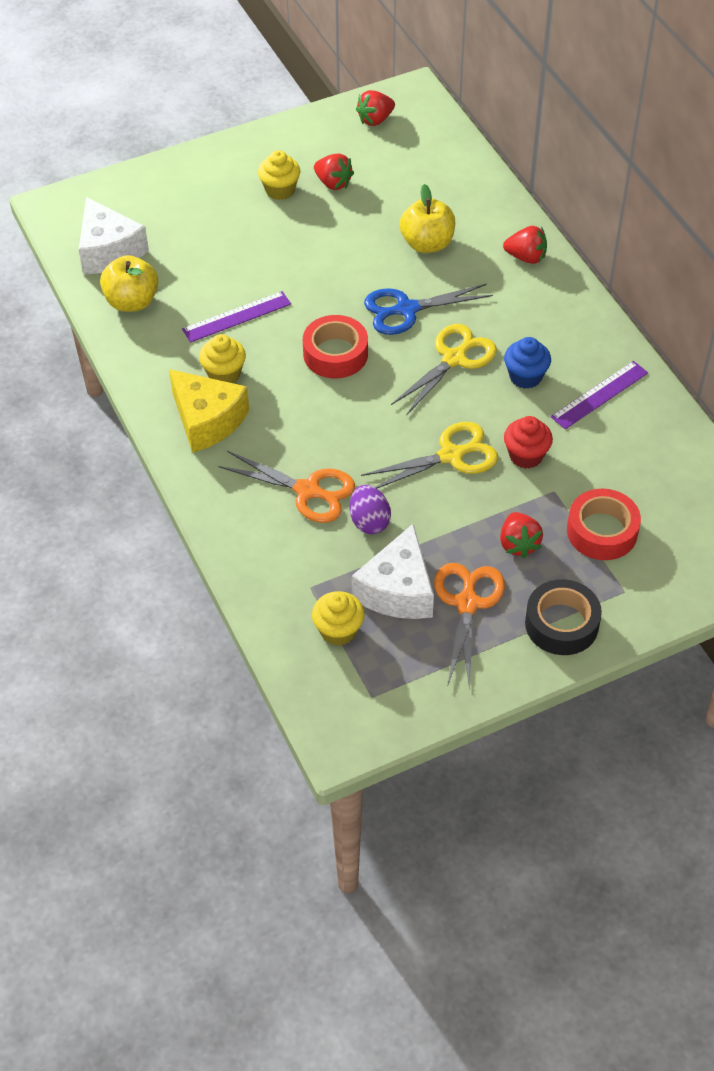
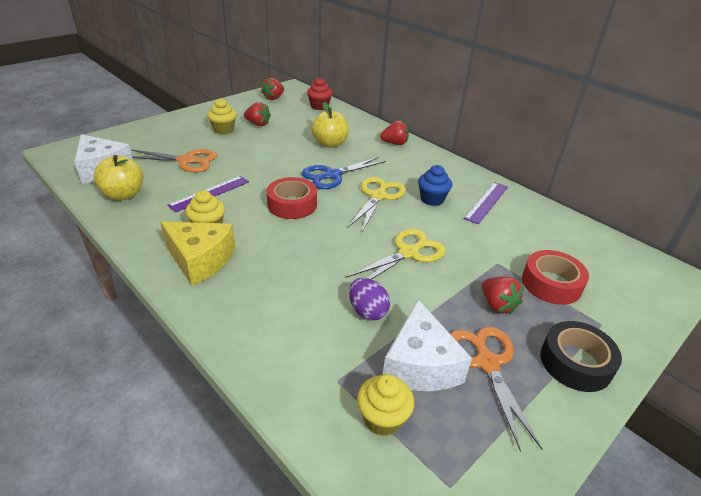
camera: 20 degrees left, 15 degrees down
orange scissors [218,451,355,523] -> orange scissors moved to [131,149,217,172]
red cupcake [504,416,553,469] -> red cupcake moved to [307,78,332,110]

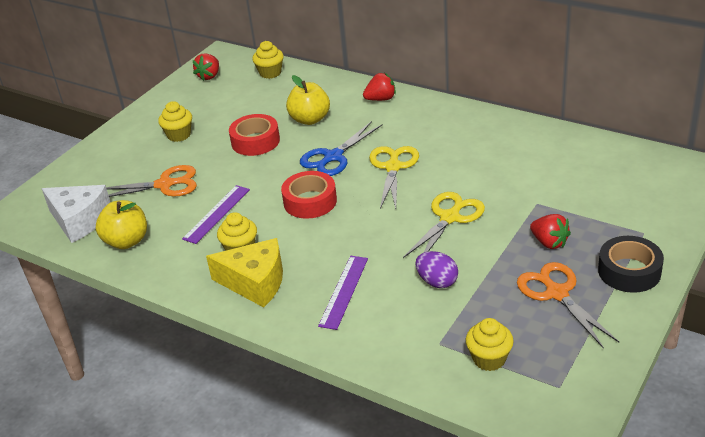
camera: 10 degrees left, 0 degrees up
red strawberry [244,102,271,126] -> none
red cupcake [307,78,332,110] -> yellow cupcake [252,41,284,79]
white cheese [383,300,472,391] -> none
blue cupcake [418,165,452,206] -> none
purple ruler [464,182,508,224] -> purple ruler moved to [318,256,368,330]
red tape [522,250,589,305] -> red tape moved to [229,114,280,156]

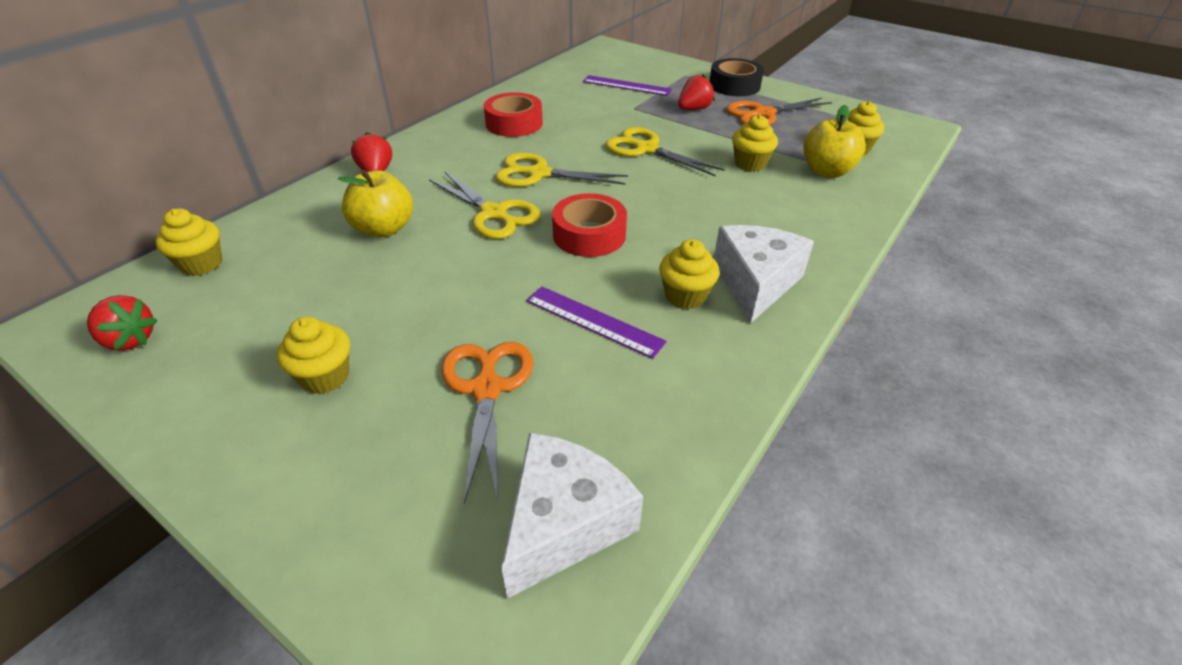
camera: 90 degrees left, 5 degrees up
yellow apple [96,200,147,249] -> yellow apple moved to [803,105,866,178]
yellow cheese [206,238,283,308] -> white cheese [714,225,814,324]
red tape [229,114,280,156] -> red tape moved to [484,92,543,137]
blue scissors [300,121,383,176] -> yellow scissors [429,172,540,239]
purple ruler [318,256,368,330] -> purple ruler moved to [583,75,672,96]
purple egg [416,251,458,288] -> yellow cupcake [732,115,778,172]

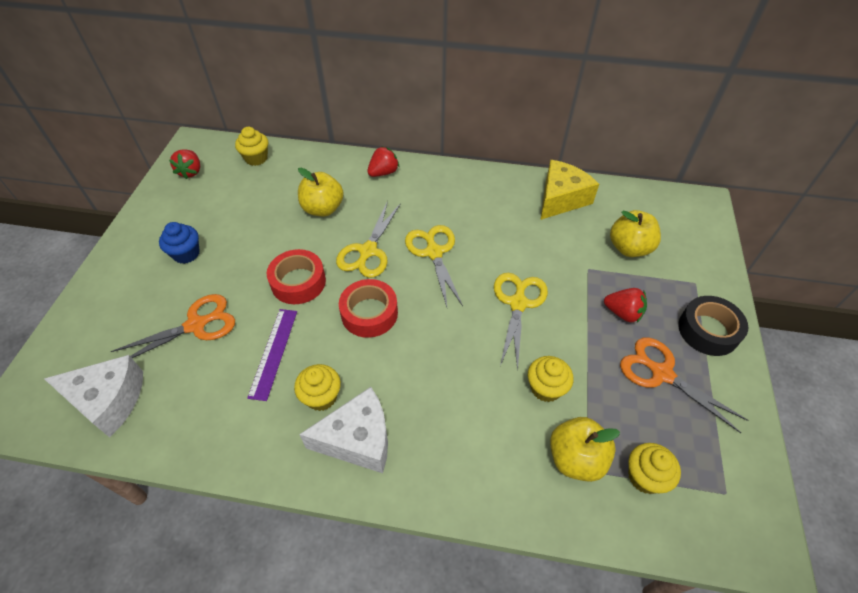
camera: 65 degrees right, 10 degrees up
yellow cupcake [277,317,350,394] -> blue cupcake [159,222,200,264]
red tape [484,92,543,137] -> red tape moved to [267,249,326,304]
purple ruler [583,75,672,96] -> yellow apple [610,210,661,257]
none -> yellow cheese [540,160,599,220]

